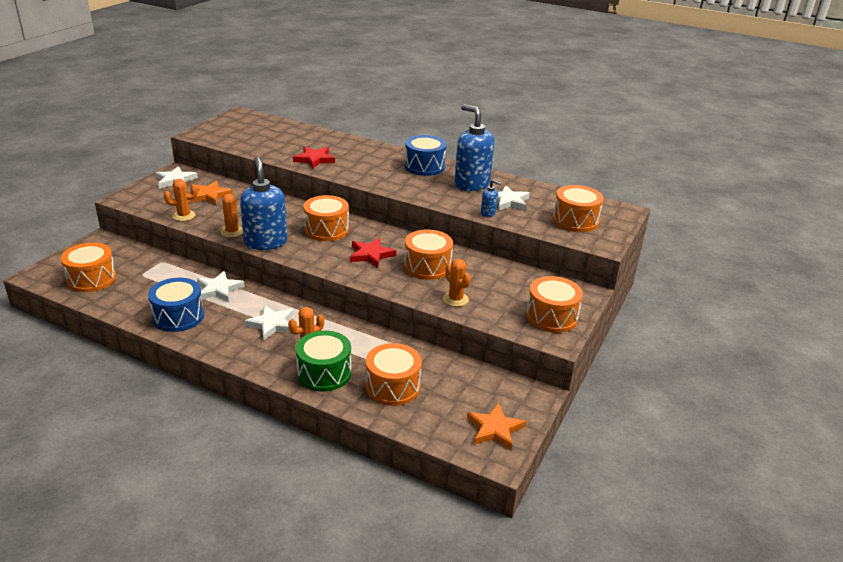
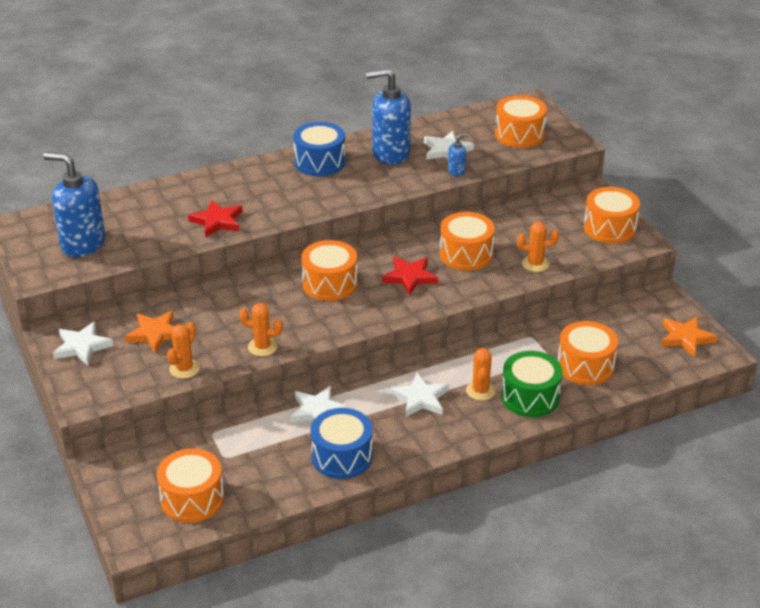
camera: 50 degrees left, 5 degrees up
blue soap dispenser [240,157,287,250] -> blue soap dispenser moved to [43,152,105,257]

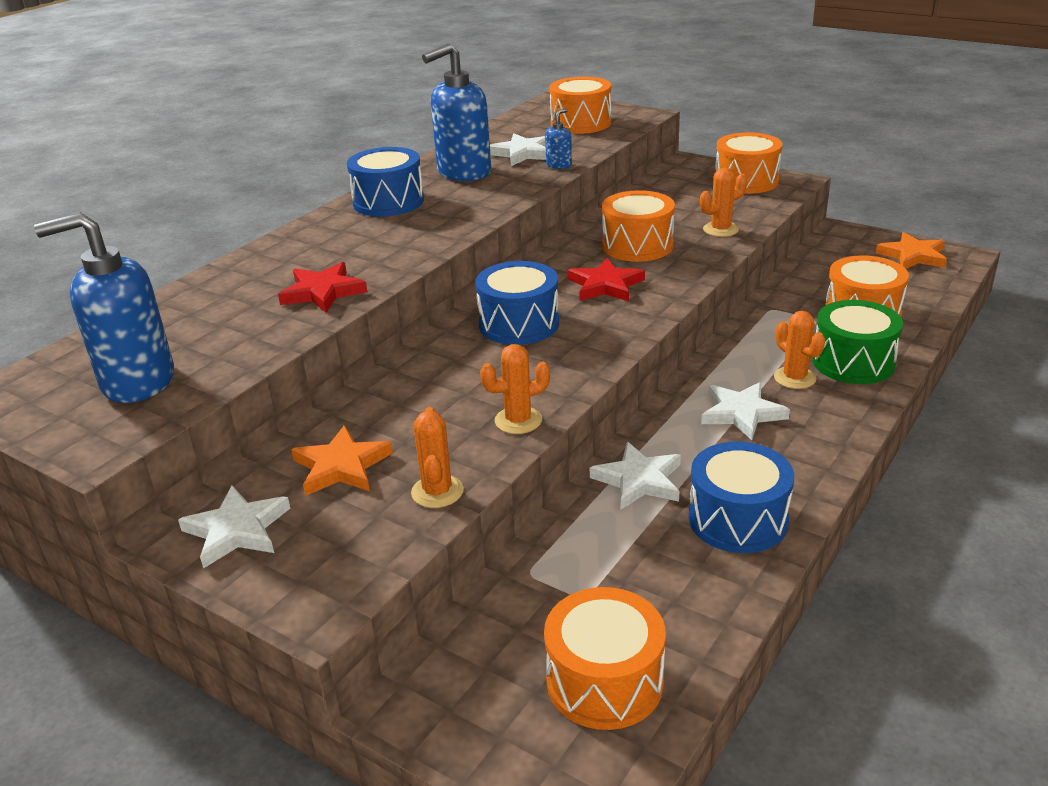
camera: 30 degrees left, 5 degrees down
orange drum [301,240,357,301] -> blue drum [475,261,559,345]

